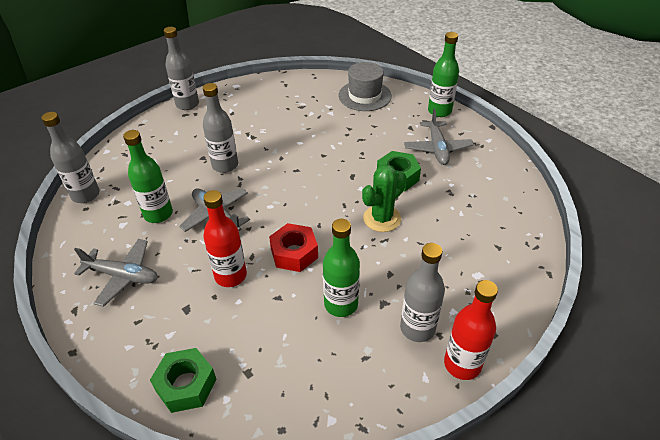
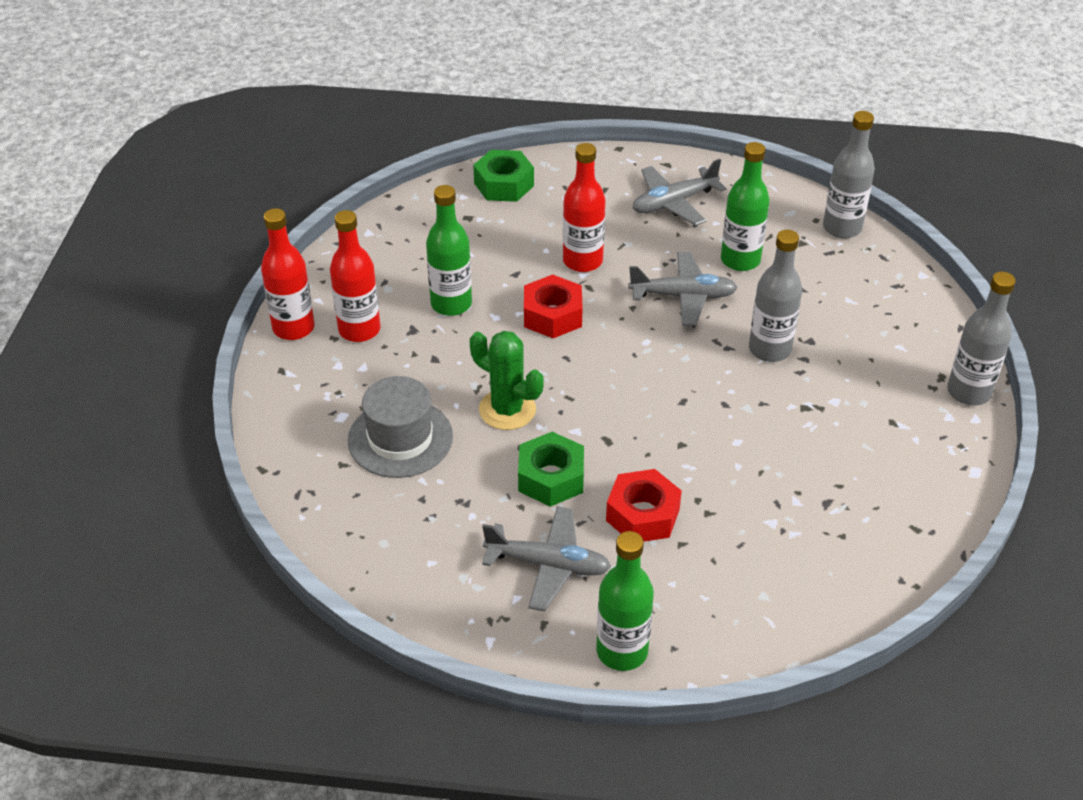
camera: 135 degrees right, 0 degrees up
grey hat [338,62,392,111] -> grey hat moved to [348,376,453,478]
green cactus [362,164,407,232] -> green cactus turned 60 degrees counterclockwise [470,331,544,430]
grey bottle [400,243,445,342] -> red bottle [330,210,381,342]
grey plane [404,109,474,165] -> grey plane turned 150 degrees clockwise [482,506,611,611]
none -> red nut [606,469,682,542]

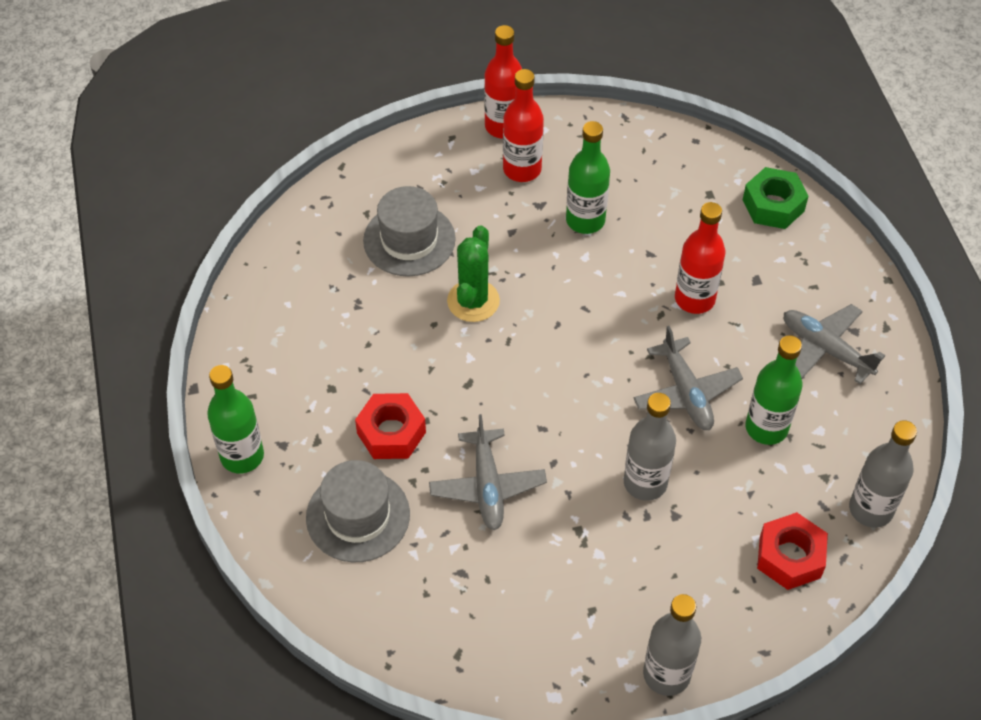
camera: 70 degrees right, 10 degrees up
grey plane [482,506,611,611] -> grey plane moved to [429,414,547,530]
green nut [518,432,584,507] -> none
red nut [524,275,583,338] -> red nut moved to [757,512,828,590]
none -> grey hat [306,460,410,562]

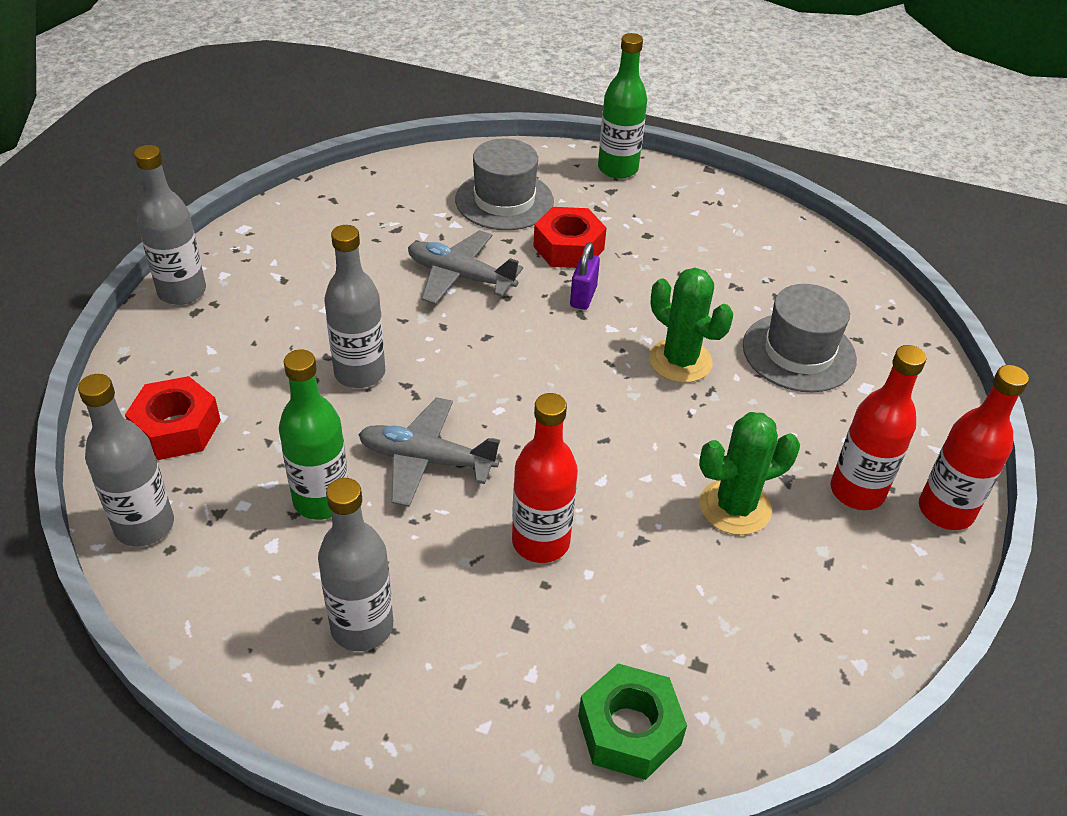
camera: 120 degrees right, 10 degrees down
green bottle [566,121,610,234] -> green cactus [699,412,800,535]
grey plane [784,304,885,384] -> grey bottle [318,478,393,651]
none -> purple padlock [570,242,600,310]

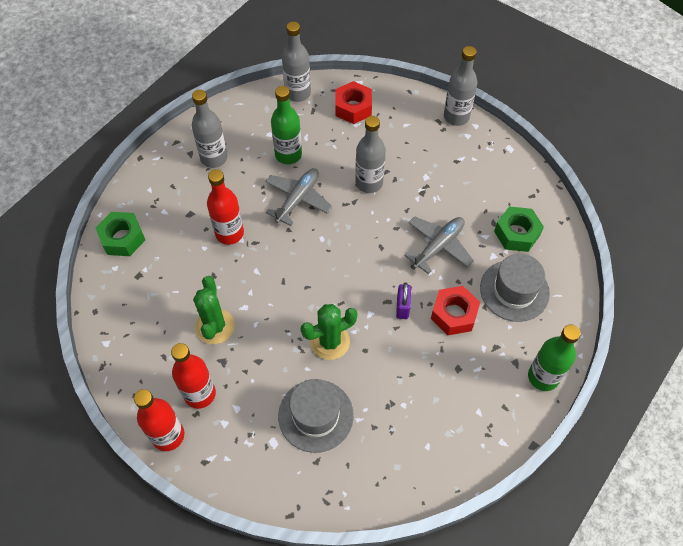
camera: 110 degrees right, 15 degrees up
purple padlock [570,242,600,310] -> purple padlock turned 60 degrees clockwise [396,282,411,319]
none -> green nut [494,206,544,252]

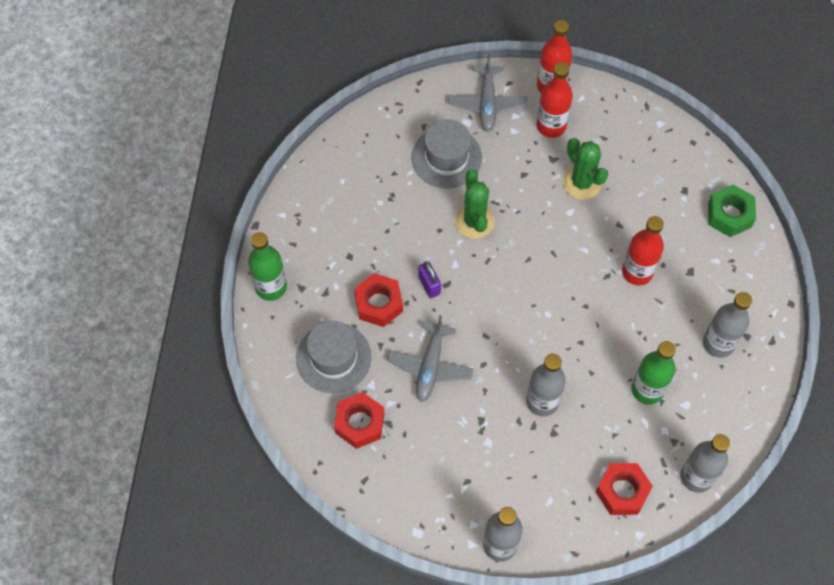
camera: 150 degrees right, 5 degrees up
grey plane [265,168,332,226] -> grey plane moved to [449,54,528,132]
green cactus [301,304,358,360] -> green cactus turned 45 degrees counterclockwise [455,169,495,239]
green nut [494,206,544,252] -> red nut [334,392,384,449]

